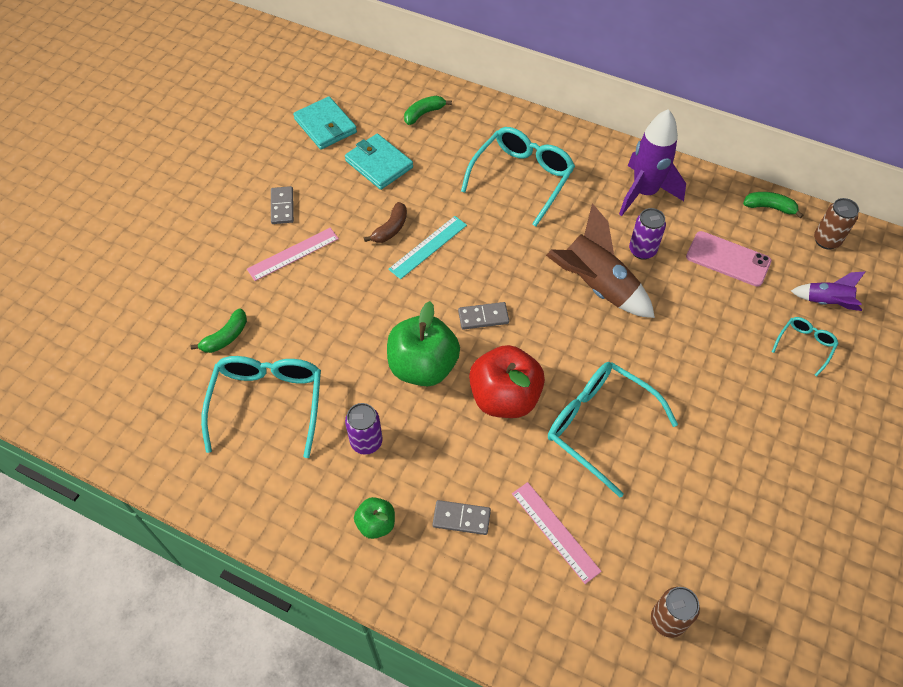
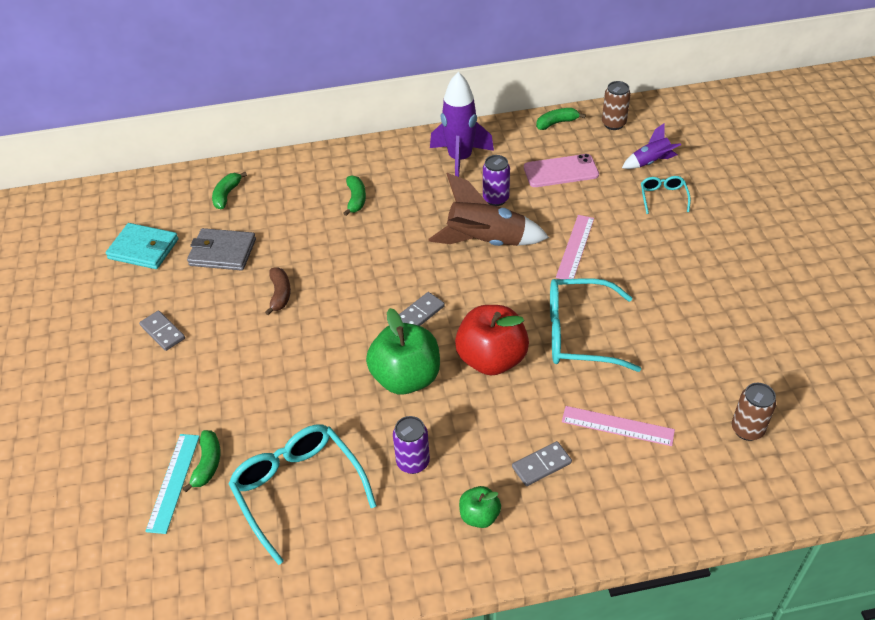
camera: 35 degrees left, 10 degrees down
pink ruler [247,228,339,281] -> pink ruler moved to [556,215,594,279]
turquoise wallet [345,134,413,190] -> grey wallet [187,228,256,271]
turquoise ruler [388,216,467,279] -> turquoise ruler moved to [145,434,200,534]
turquoise glasses [461,127,575,226] -> green banana [343,175,366,216]

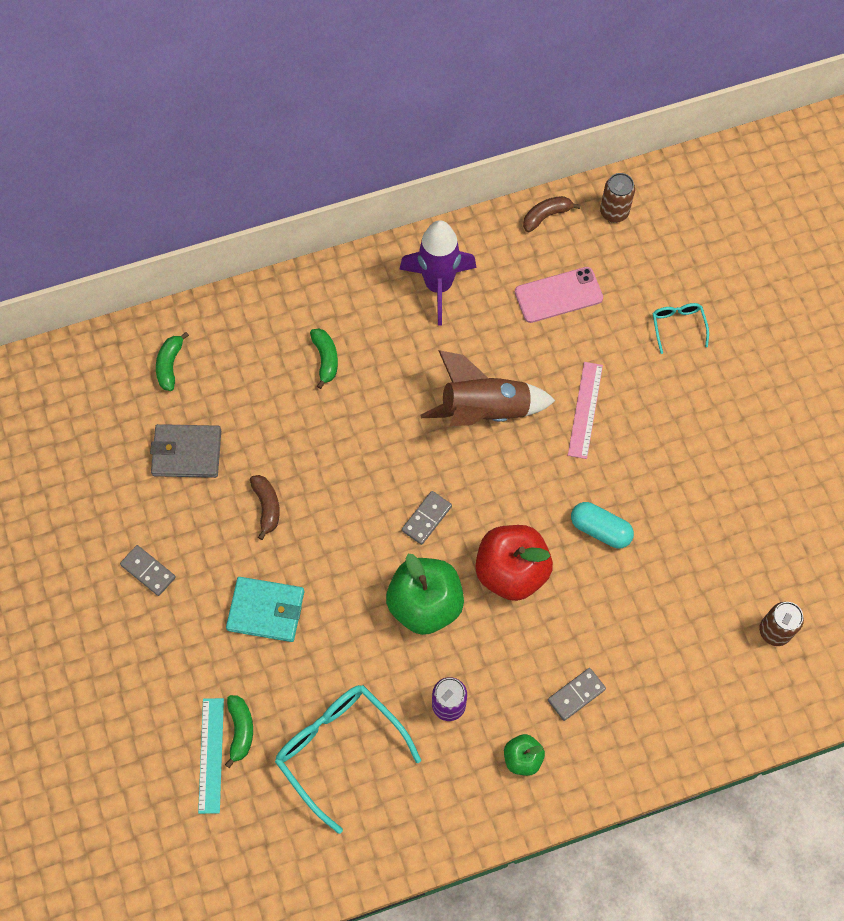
camera: 10 degrees left, 20 degrees up
turquoise wallet [105,223,178,269] -> turquoise wallet moved to [226,577,304,642]
purple can [483,155,510,206] -> none
green banana [536,108,586,130] -> brown banana [523,196,581,232]
turquoise glasses [550,278,641,372] -> turquoise capsule [571,502,634,549]
pink ruler [562,406,675,446] -> none
purple rocket [622,123,681,169] -> none

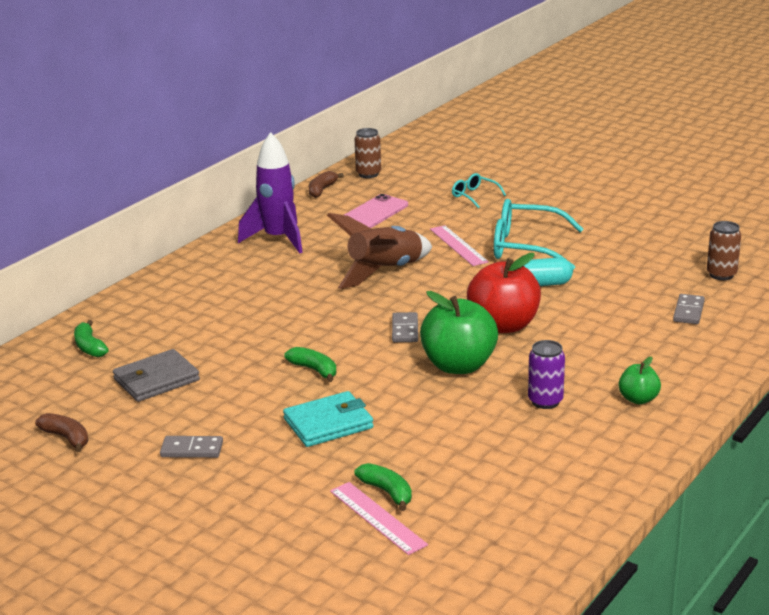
camera: 35 degrees left, 40 degrees down
turquoise ruler [198,698,224,814] -> pink ruler [330,482,428,555]
brown banana [250,475,280,540] -> brown banana moved to [35,413,88,453]
turquoise glasses [275,685,421,834] -> turquoise glasses moved to [494,199,583,270]
green banana [310,328,338,389] -> green banana moved to [284,347,336,382]
grey domino [548,668,606,721] -> grey domino moved to [673,294,705,324]

